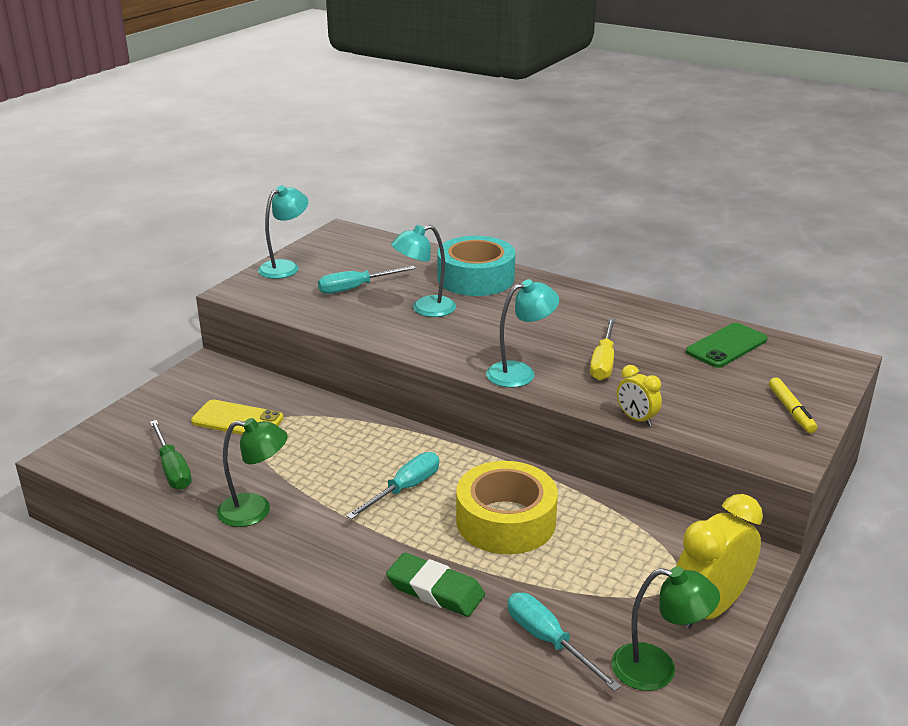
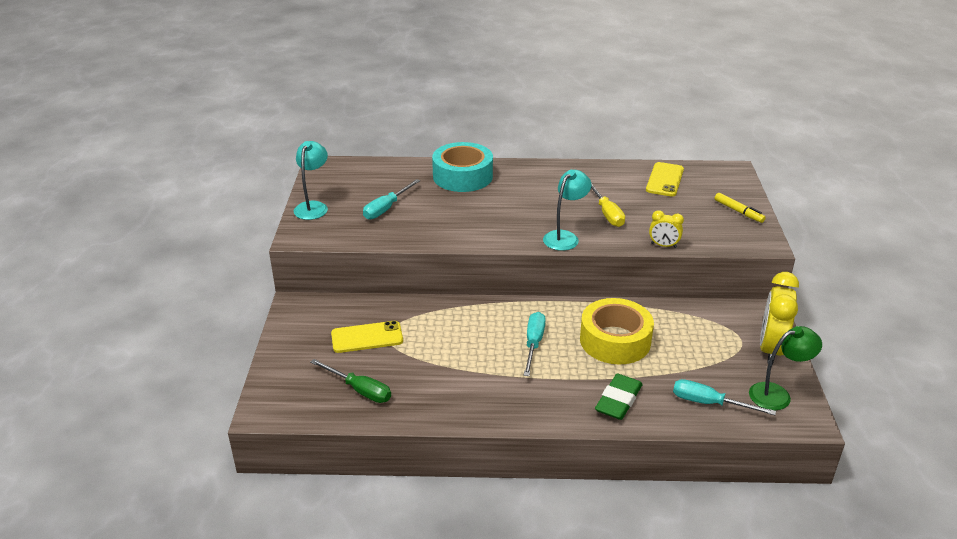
camera: 30 degrees left, 5 degrees up
green lamp [217,418,288,527] -> none
green eraser [386,553,485,617] -> green eraser turned 60 degrees counterclockwise [595,373,642,420]
turquoise lamp [391,225,456,317] -> none
green phone [686,323,767,368] -> yellow phone [646,162,684,196]

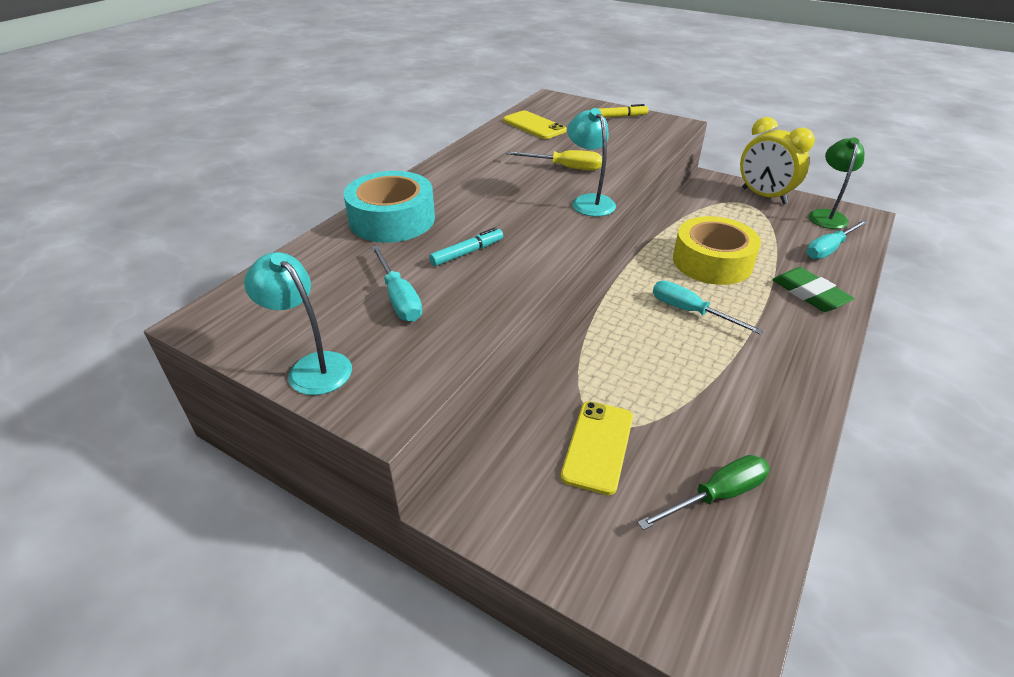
camera: 60 degrees left, 5 degrees up
yellow clock [649,210,684,248] -> none
none -> turquoise marker [429,227,503,266]

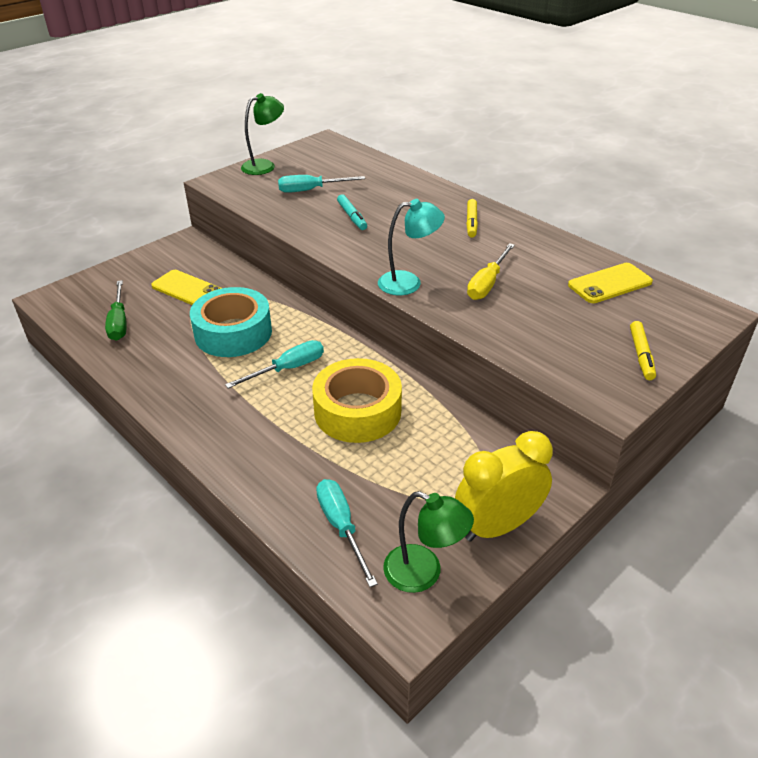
camera: 105 degrees right, 0 degrees up
turquoise lamp [244,252,352,395] -> green lamp [241,93,284,175]
turquoise tape [344,171,435,243] -> turquoise tape moved to [190,287,272,357]
green eraser [772,267,855,312] -> none
none -> yellow marker [466,199,478,238]

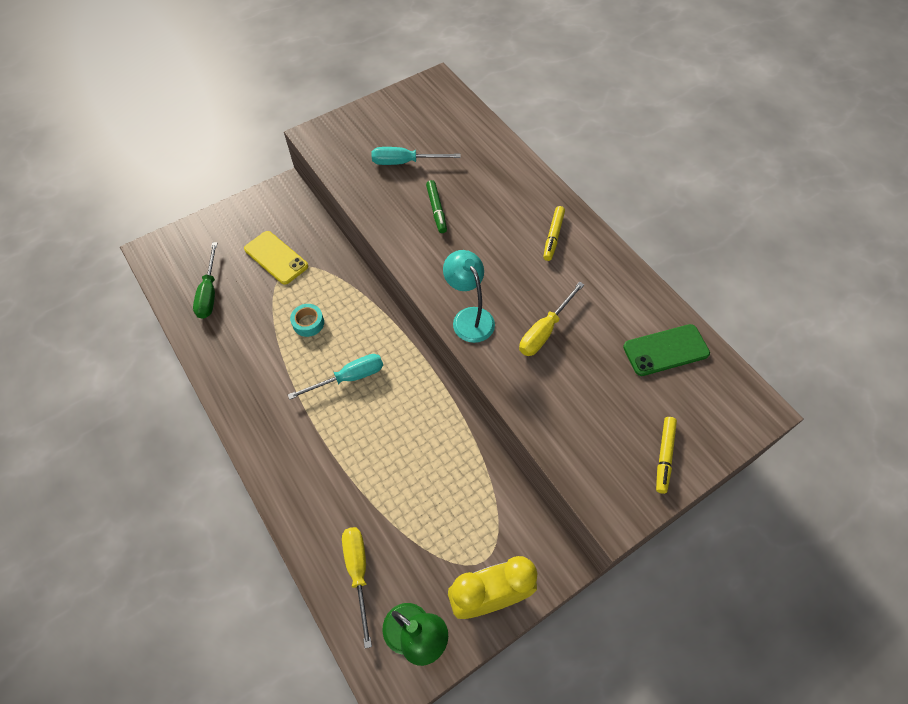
camera: 10 degrees right, 20 degrees up
turquoise tape [190,287,272,357] -> turquoise tape [290,304,324,337], size x0.44
green lamp [241,93,284,175] -> none
yellow tape [312,358,402,443] -> none
turquoise screwdriver [316,479,378,587] -> yellow screwdriver [342,527,372,649]
turquoise marker [337,194,367,230] -> green marker [426,180,447,233]
turquoise lamp [378,199,445,295] -> turquoise lamp turned 120 degrees counterclockwise [443,250,495,343]
yellow phone [568,263,653,303] -> green phone [623,324,710,376]

